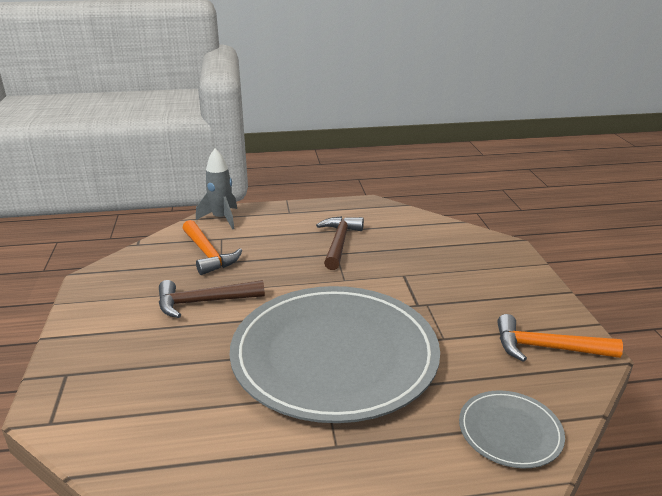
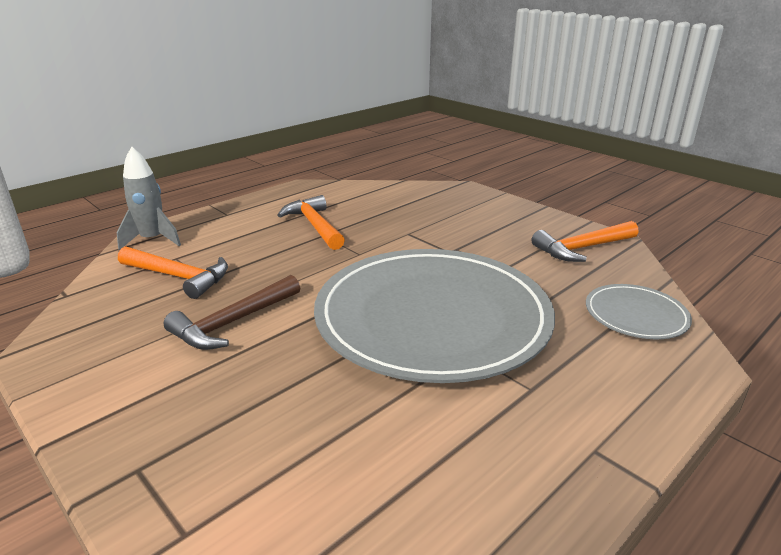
camera: 35 degrees left, 0 degrees up
brown hammer [316,216,364,270] -> orange hammer [278,195,345,250]

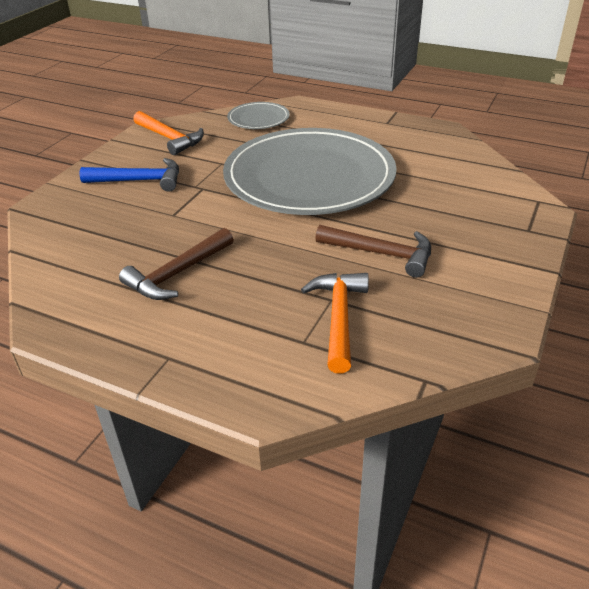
camera: 110 degrees left, 10 degrees up
grey rocket [117,147,181,250] -> none
orange hammer [278,195,345,250] -> brown hammer [119,228,234,300]
none -> blue hammer [79,158,179,192]

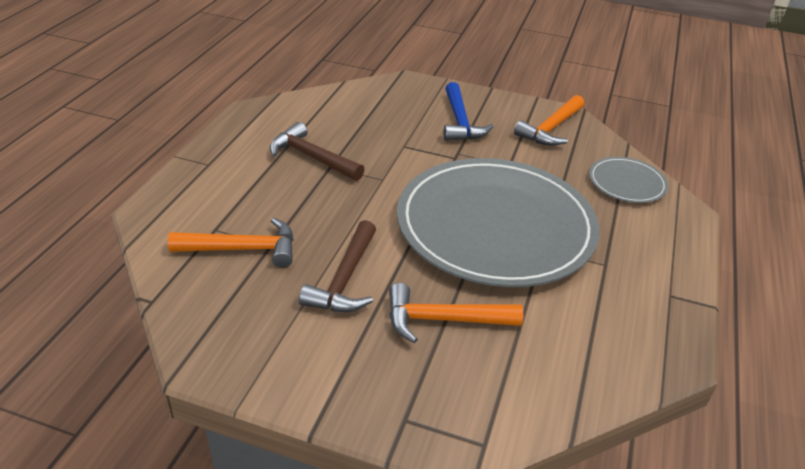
camera: 80 degrees right, 0 degrees up
none -> orange hammer [389,283,523,343]

